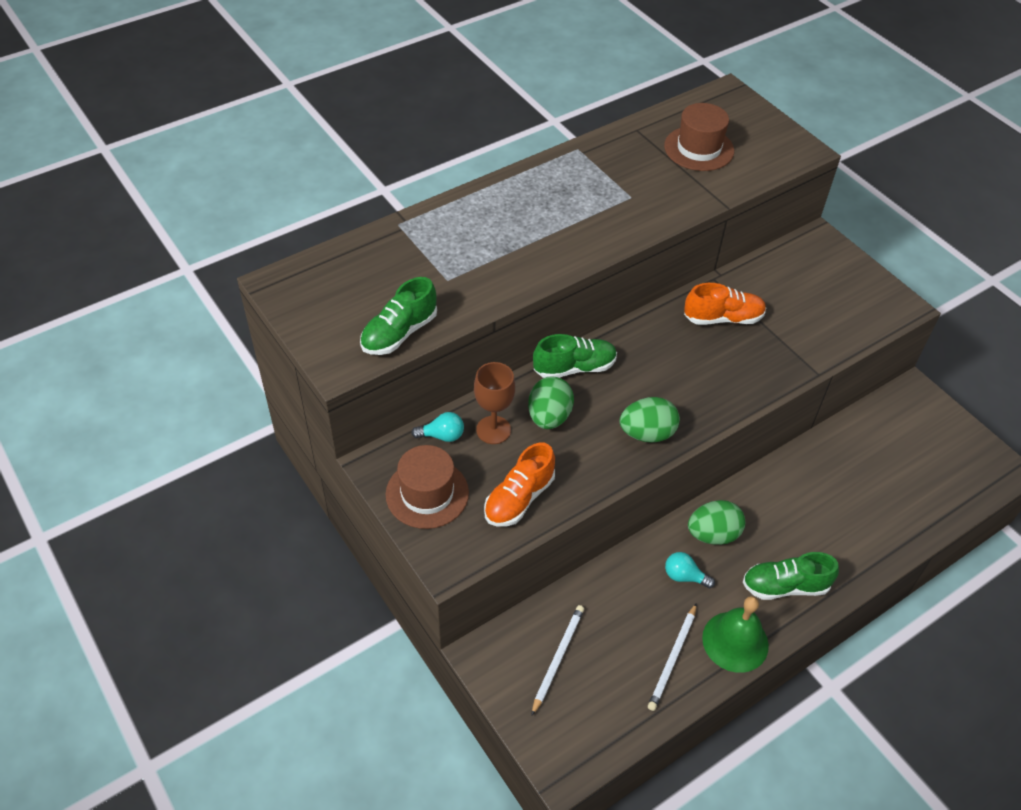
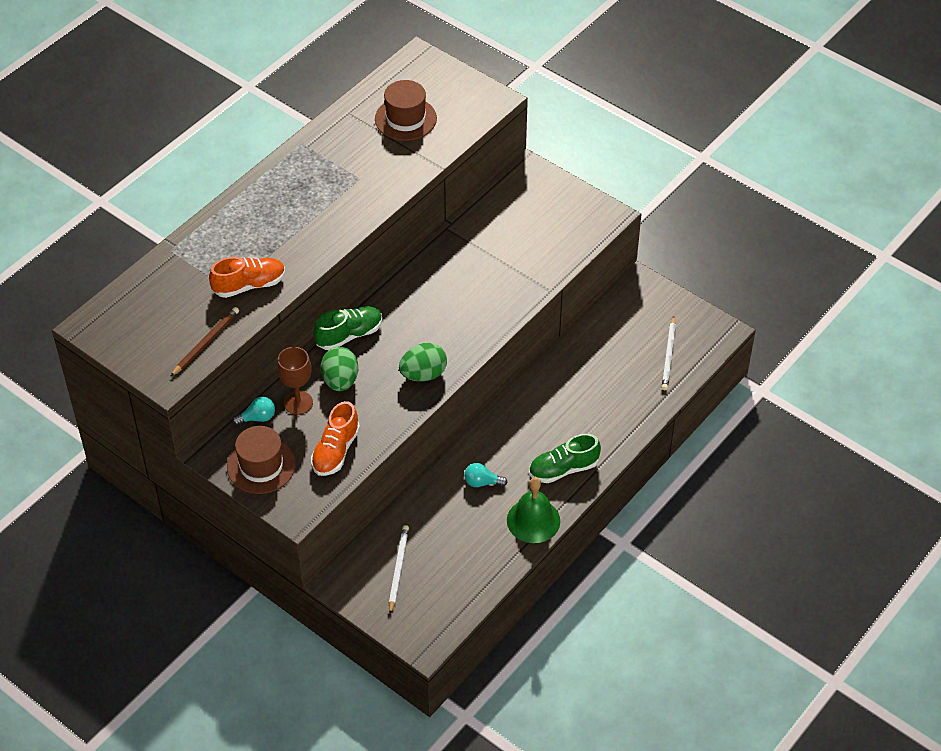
camera: 15 degrees left, 0 degrees up
green shoe [360,277,437,355] -> brown pencil [170,307,239,377]
white pencil [648,603,697,711] -> white pencil moved to [662,316,676,390]
orange shoe [684,283,766,325] -> orange shoe moved to [209,257,285,298]
green egg [688,500,745,545] -> none

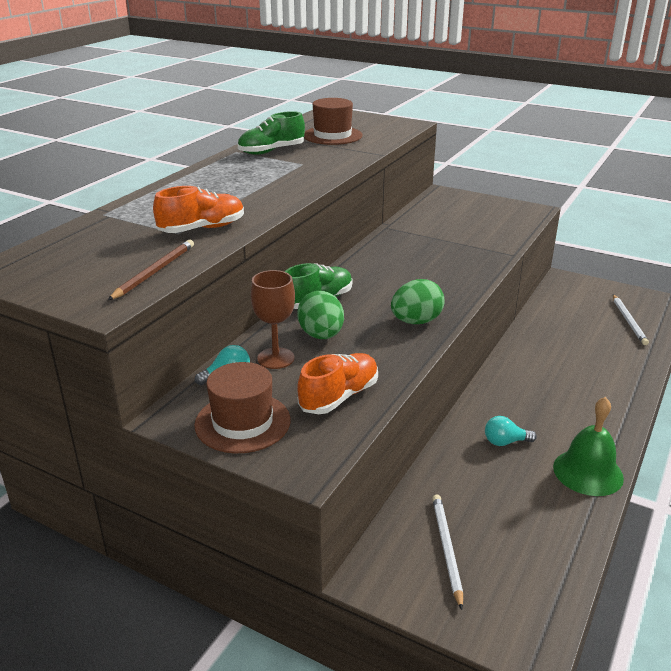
camera: 10 degrees left, 20 degrees down
orange shoe [311,401,360,476] -> orange shoe turned 150 degrees counterclockwise [297,353,378,414]
green shoe [529,434,601,483] -> green shoe moved to [238,111,305,155]

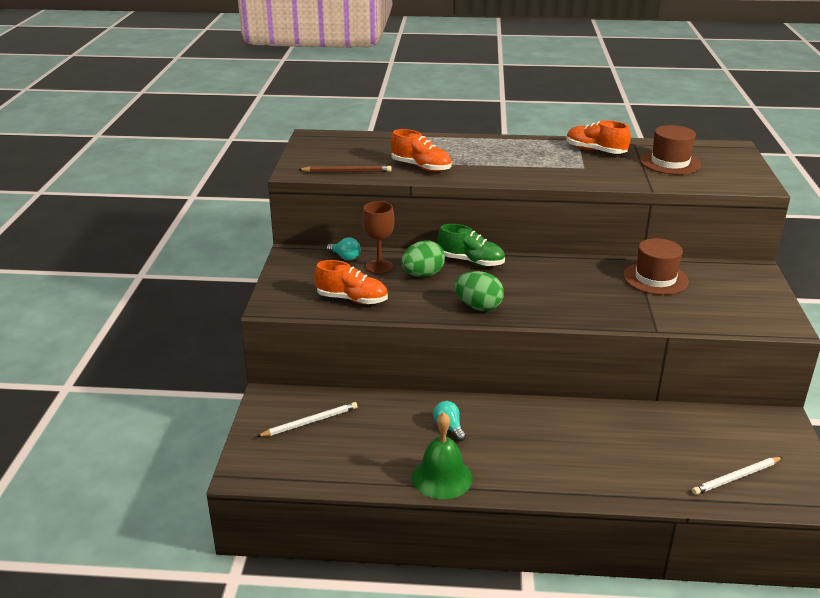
camera: 65 degrees right, 0 degrees up
brown hat [194,362,291,453] -> brown hat moved to [623,238,689,295]
green shoe [238,111,305,155] -> orange shoe [566,121,631,154]

